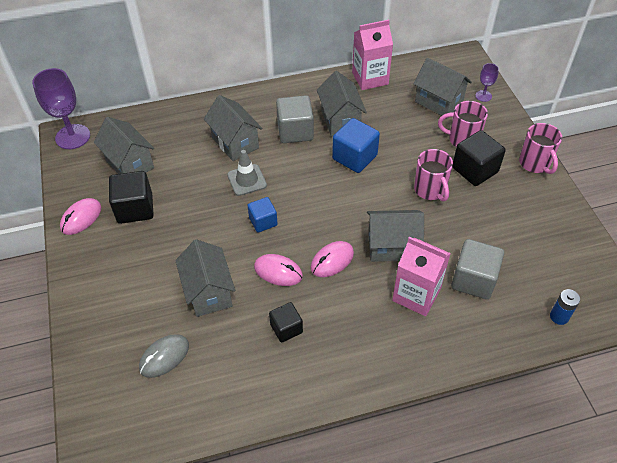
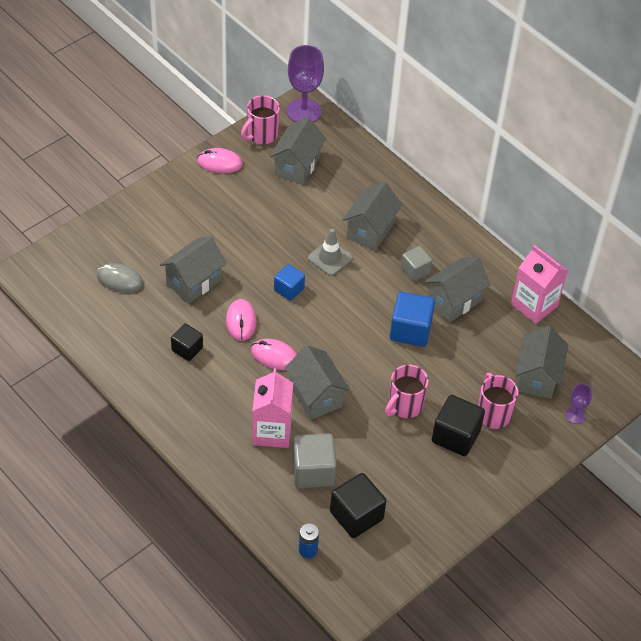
camera: 60 degrees right, 0 degrees up
black cube [109,171,154,224] -> black cube moved to [330,473,386,538]
grey cube [276,95,314,143] -> grey cube [401,246,432,281], size x0.62
pink mug [519,123,562,174] -> pink mug moved to [241,95,280,144]

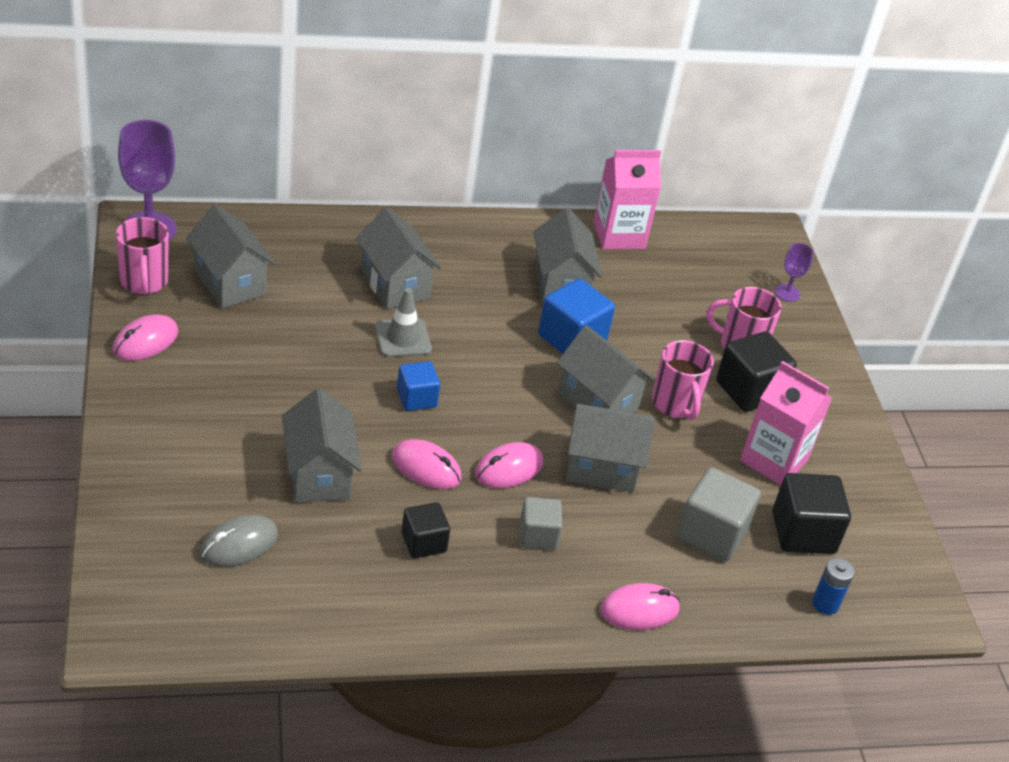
camera: 60 degrees left, 10 degrees down
pink carton [252,368,293,448] -> pink carton moved to [740,361,832,485]
grey cube [401,246,432,281] -> grey cube moved to [520,497,562,550]
grey house [515,326,568,399] -> grey house moved to [557,325,654,413]
none -> pink mouse [600,583,680,630]

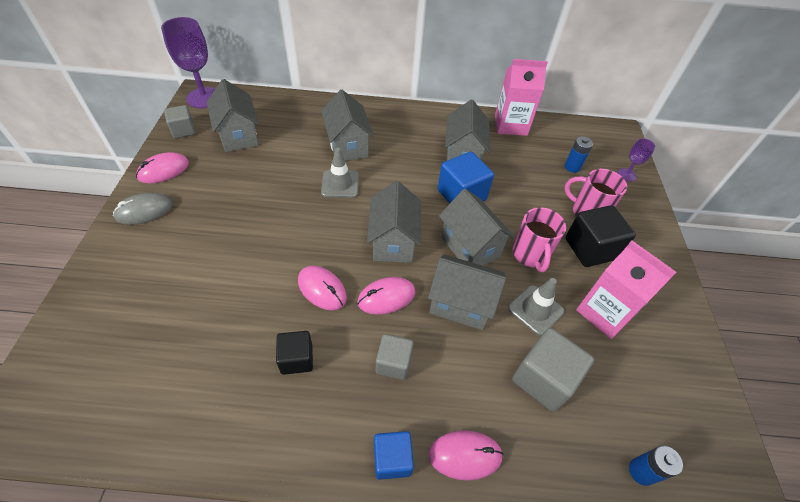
camera: 15 degrees right, 10 degrees up
pink mug [116,217,169,294] -> grey cube [164,105,196,139]
grey mouse [200,515,278,567] -> grey mouse moved to [113,193,173,225]
grey house [282,388,362,503] -> grey house moved to [367,181,421,263]
blue cube [397,361,440,411] -> blue cube moved to [374,431,414,480]
black cube [773,473,851,554] -> none
none -> grey traffic cone [508,278,564,335]
none -> blue battery [565,137,593,173]

